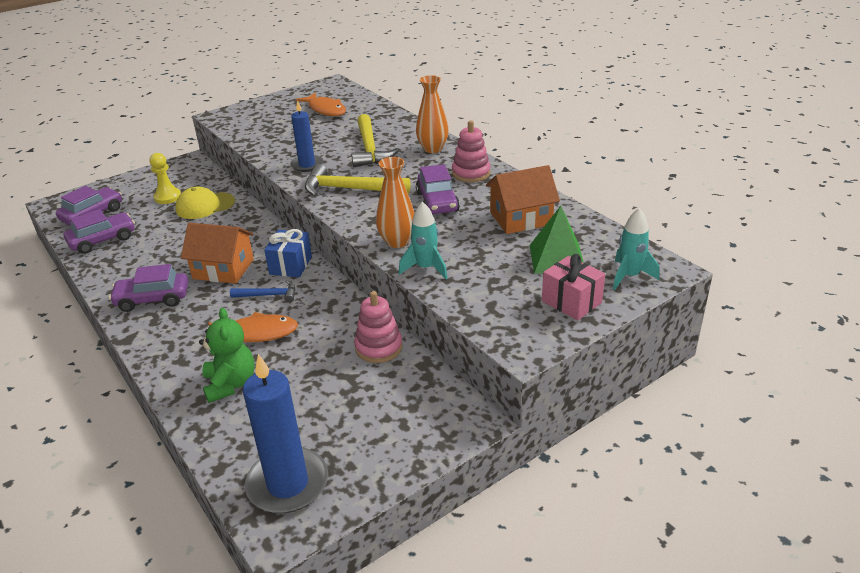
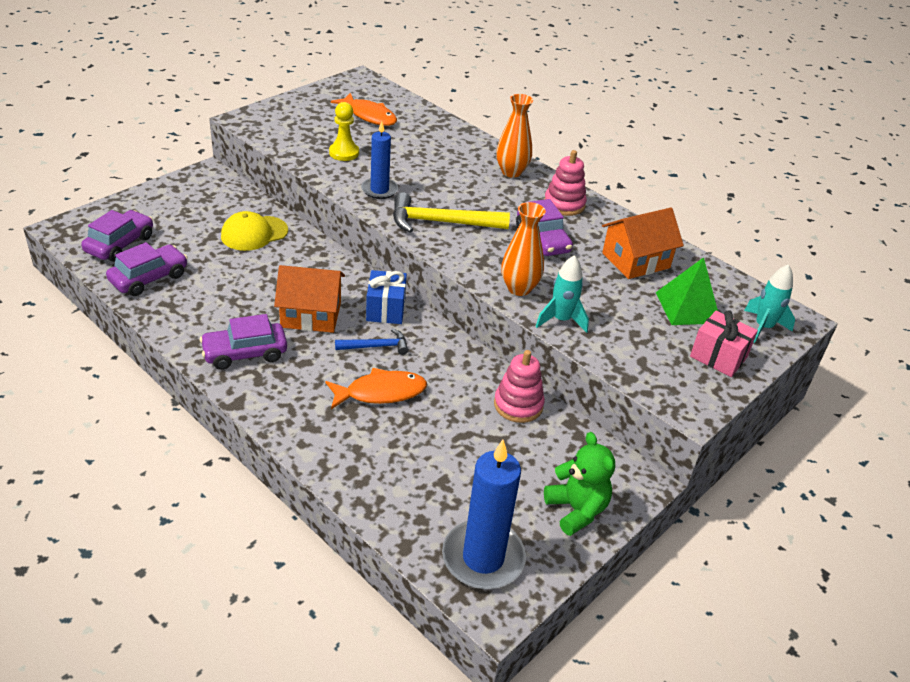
camera: 15 degrees left, 5 degrees up
yellow pawn [149,153,181,204] -> yellow pawn moved to [329,102,359,161]
green teddy bear [199,308,255,403] -> green teddy bear moved to [544,432,615,536]
yellow hammer [351,114,399,167] -> none

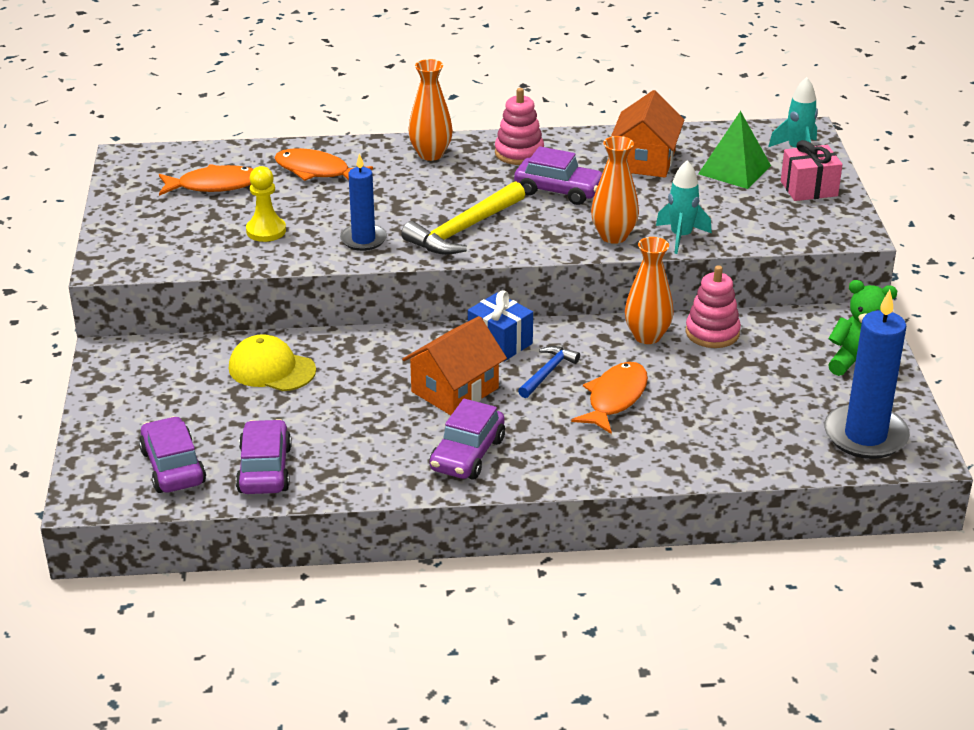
camera: 45 degrees left, 5 degrees down
yellow cap [221,211,288,251] -> yellow cap turned 105 degrees clockwise [229,334,316,391]
none -> orange fish [274,148,373,181]
none -> orange vase [625,237,674,344]

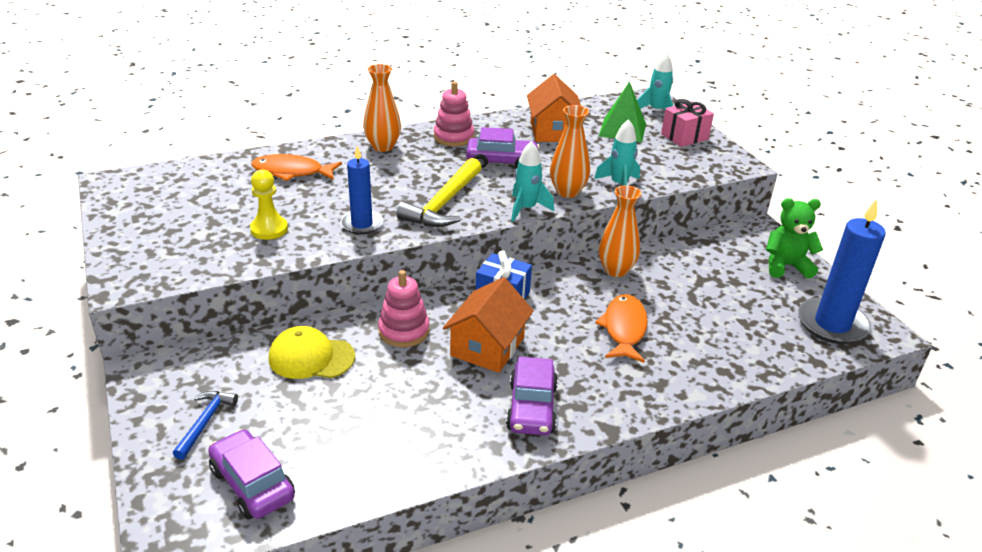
camera: 20 degrees left, 0 degrees up
orange fish [159,164,253,196] -> none
purple car [236,419,292,494] -> none
blue hammer [518,346,580,398] -> blue hammer moved to [173,391,238,460]
pink stacking toy [685,265,741,348] -> pink stacking toy moved to [378,270,430,347]
none -> turquoise rocket [511,141,554,222]

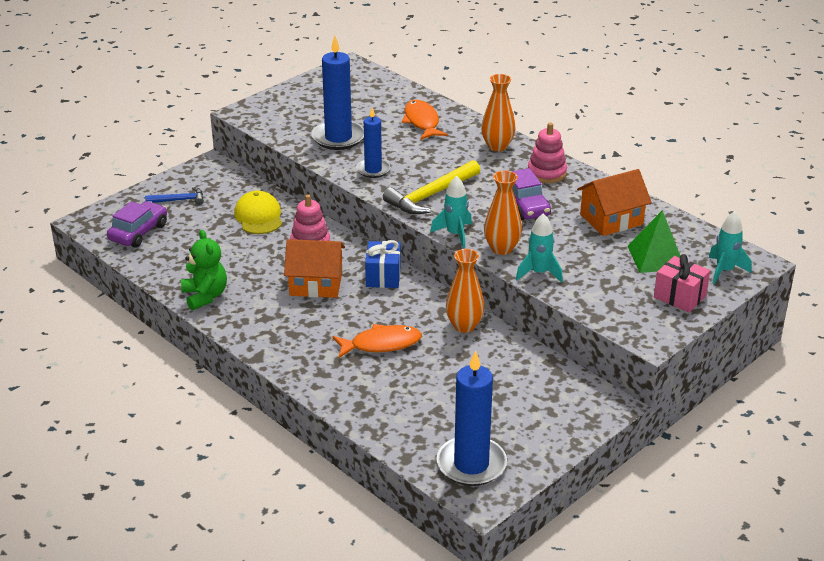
camera: 70 degrees right, 0 degrees up
yellow pawn [250,170,288,240] -> blue candle [311,36,364,150]
yellow hammer [397,158,482,227] -> yellow hammer turned 45 degrees counterclockwise [383,160,481,214]
purple car [506,357,558,436] -> none
green teddy bear [766,198,823,279] -> green teddy bear moved to [181,230,227,310]

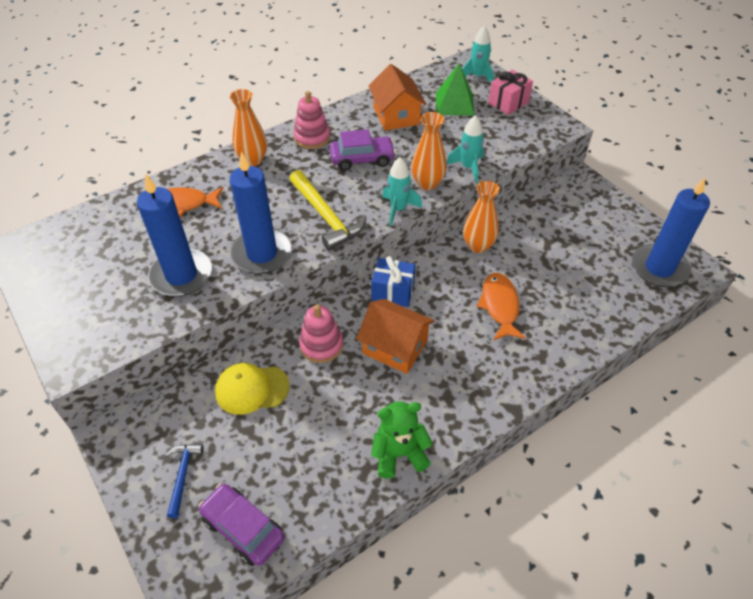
camera: 80 degrees left, 15 degrees up
orange house [284,239,345,298] -> orange house turned 75 degrees counterclockwise [356,299,435,374]
blue candle [356,108,390,178] -> blue candle [229,151,292,274], size x1.63

